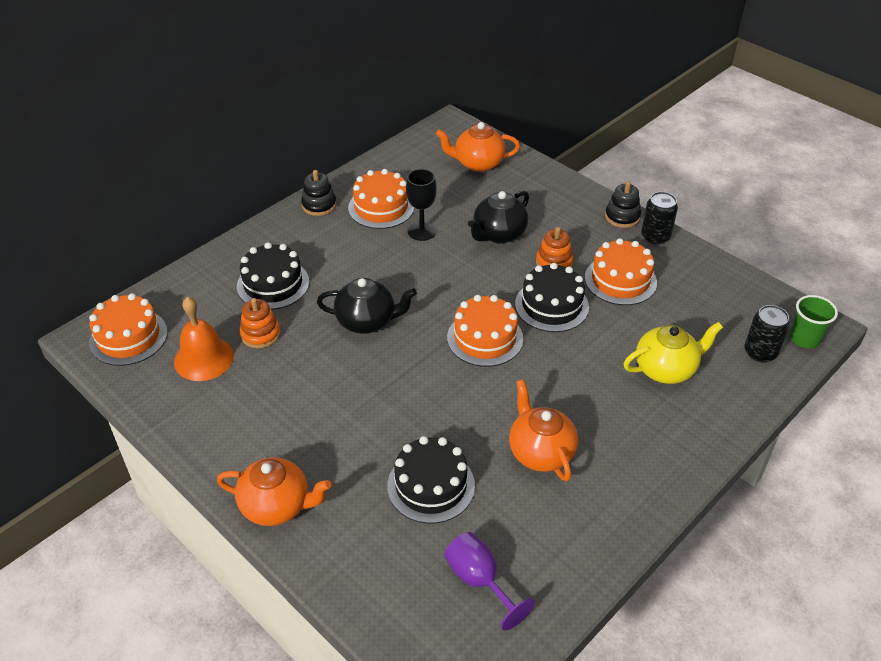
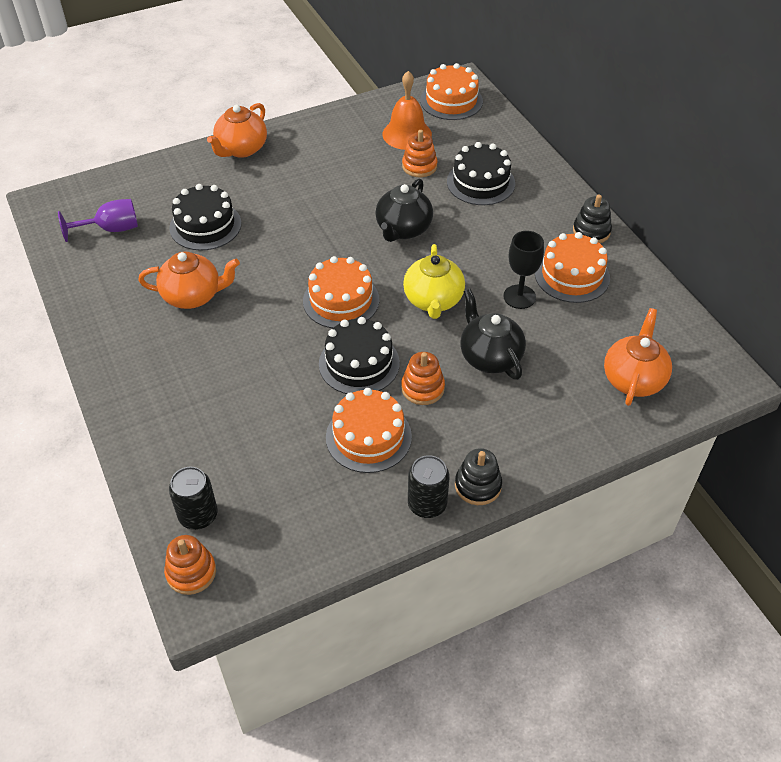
camera: 110 degrees right, 5 degrees up
yellow teapot [624,322,723,384] -> yellow teapot moved to [403,244,465,319]
green cup [790,295,838,348] -> orange stacking toy [164,535,216,595]

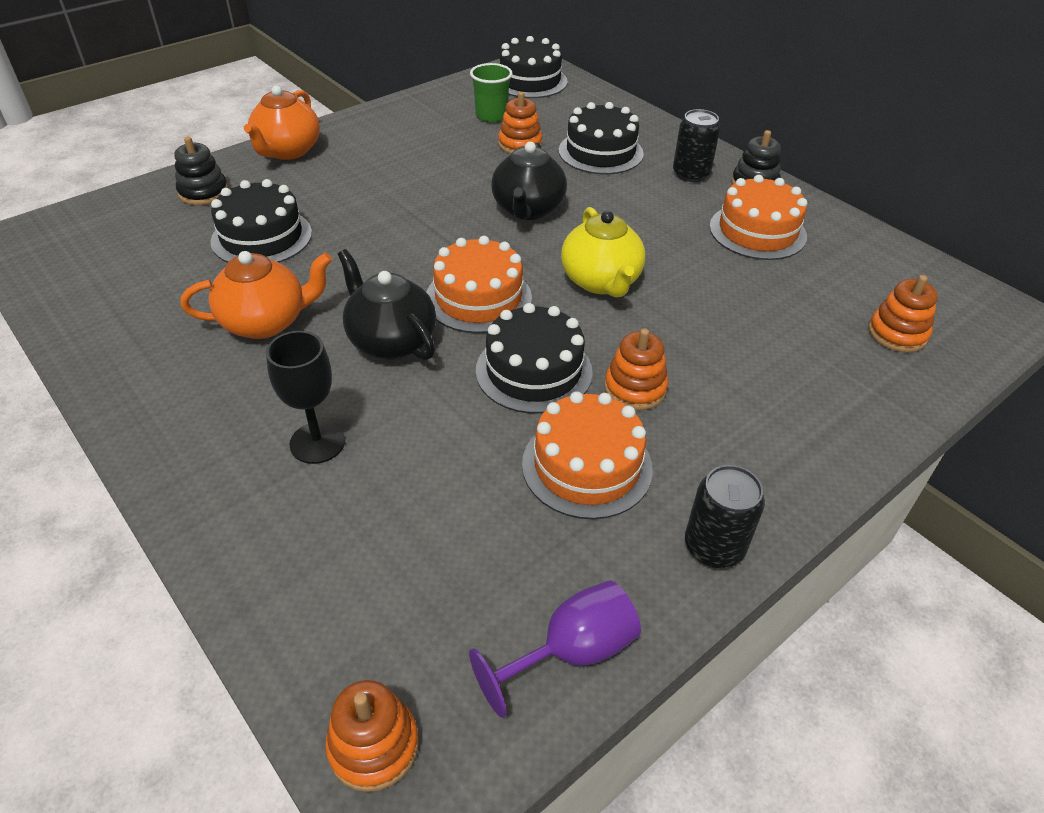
camera: 15 degrees left, 5 degrees down
purple goblet [58,199,138,242] -> purple goblet moved to [469,580,641,717]
black can [169,467,218,530] -> black can moved to [673,109,720,182]
orange bell [383,71,432,150] -> green cup [470,63,513,122]
orange cake [420,63,483,120] -> black cake [499,36,567,98]
black stacking toy [455,448,502,505] -> black stacking toy moved to [174,137,228,205]
black teapot [460,289,526,380] -> black teapot moved to [338,249,436,360]
black goblet [503,231,544,309] -> black goblet moved to [266,331,345,464]
orange teapot [604,308,672,406] -> orange stacking toy [868,275,938,352]

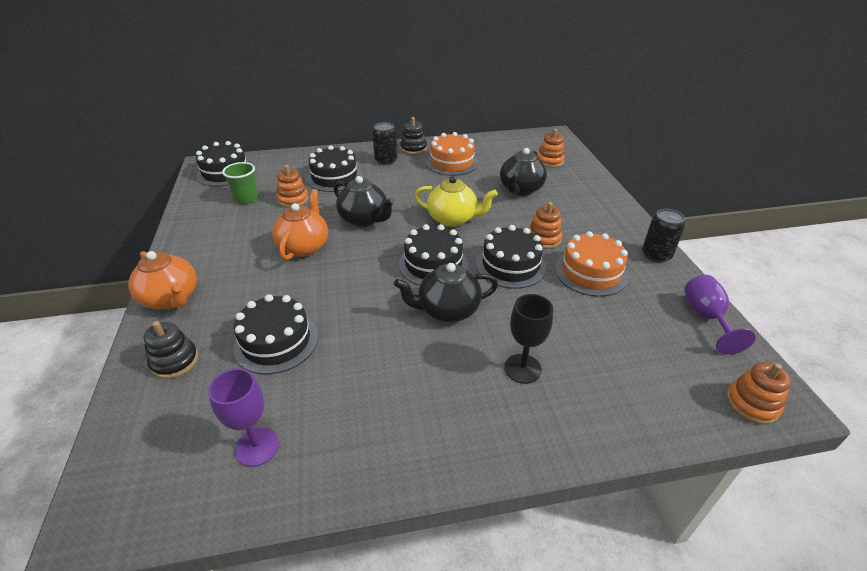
camera: 60 degrees left, 5 degrees down
orange teapot [181,251,332,339] -> orange teapot moved to [272,189,328,260]
orange cake [426,236,532,333] -> black cake [399,224,468,285]
none -> purple goblet [208,368,279,467]
none -> black teapot [500,148,547,196]

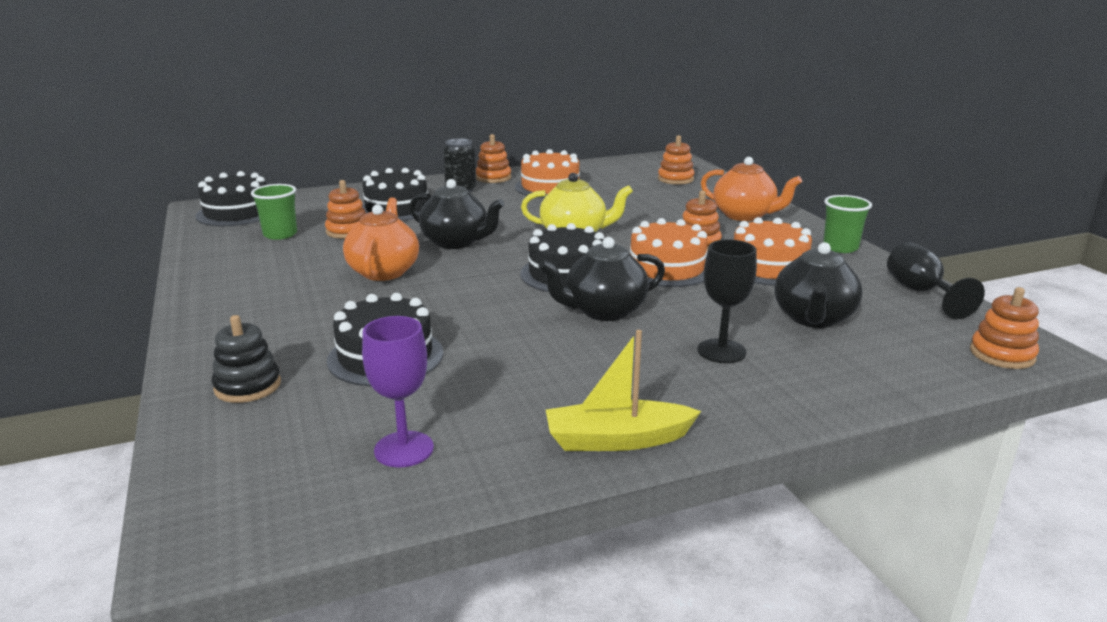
camera: 10 degrees left, 15 degrees down
orange teapot [128,251,197,309] -> orange teapot moved to [701,157,802,221]
black stacking toy [400,117,427,155] -> orange stacking toy [476,134,511,183]
black cake [476,225,546,289] -> orange cake [630,218,708,287]
black teapot [500,148,547,196] -> black teapot moved to [774,242,863,328]
black can [642,209,685,263] -> green cup [823,195,872,253]
purple goblet [684,275,756,355] -> black goblet [887,242,985,319]
none -> yellow boat [546,330,701,451]

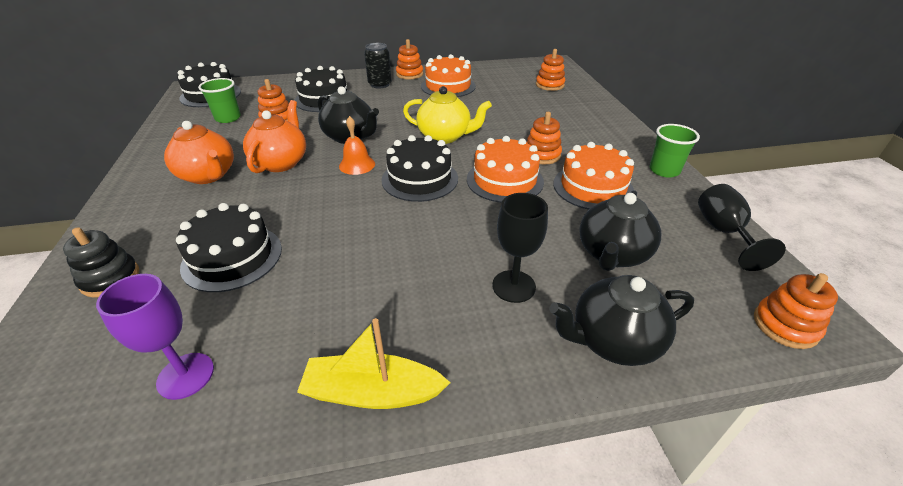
camera: 10 degrees right, 15 degrees up
black teapot [539,237,665,321] -> black teapot moved to [549,275,694,366]
orange teapot [701,157,802,221] -> orange teapot moved to [164,121,234,184]
none -> orange bell [339,116,375,175]

